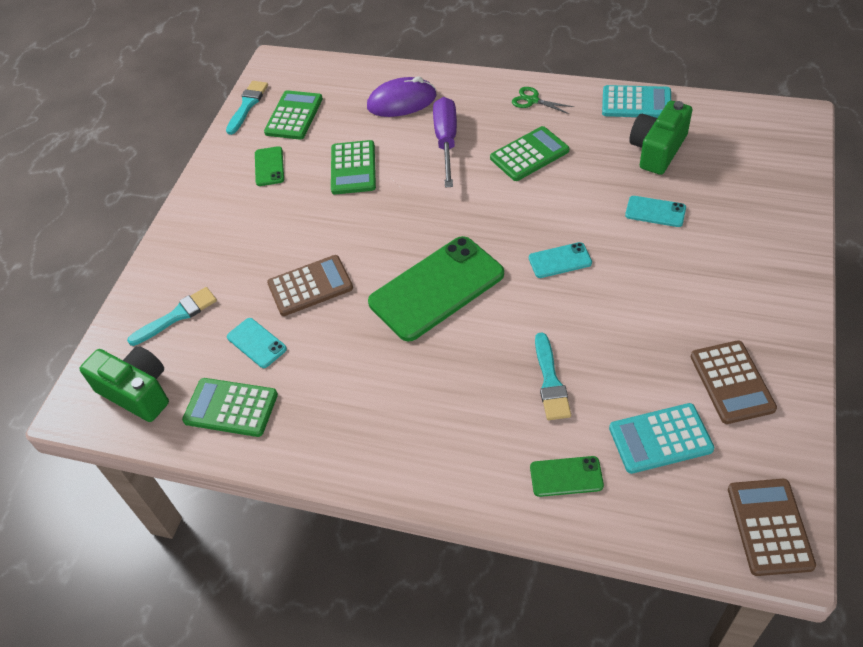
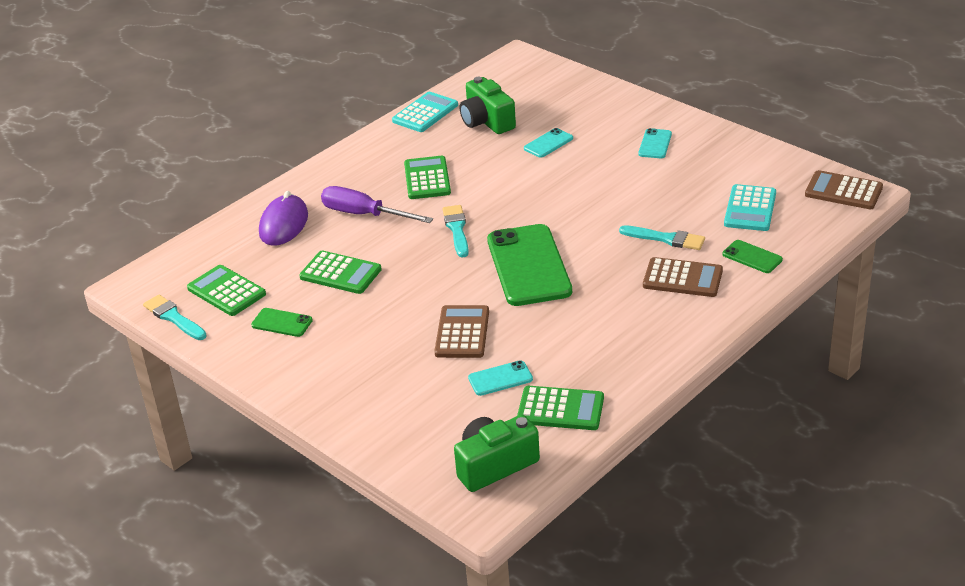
camera: 65 degrees left, 15 degrees down
turquoise brush [127,287,217,346] -> turquoise brush moved to [442,205,469,257]
green calculator [182,378,278,437] -> green calculator turned 120 degrees counterclockwise [517,386,604,430]
green scissors [512,87,574,114] -> none
turquoise phone [529,242,592,278] -> turquoise phone moved to [638,128,672,158]
green phone [530,456,604,497] -> green phone turned 75 degrees counterclockwise [723,240,783,273]
brown calculator [690,340,777,424] -> brown calculator moved to [643,257,723,297]

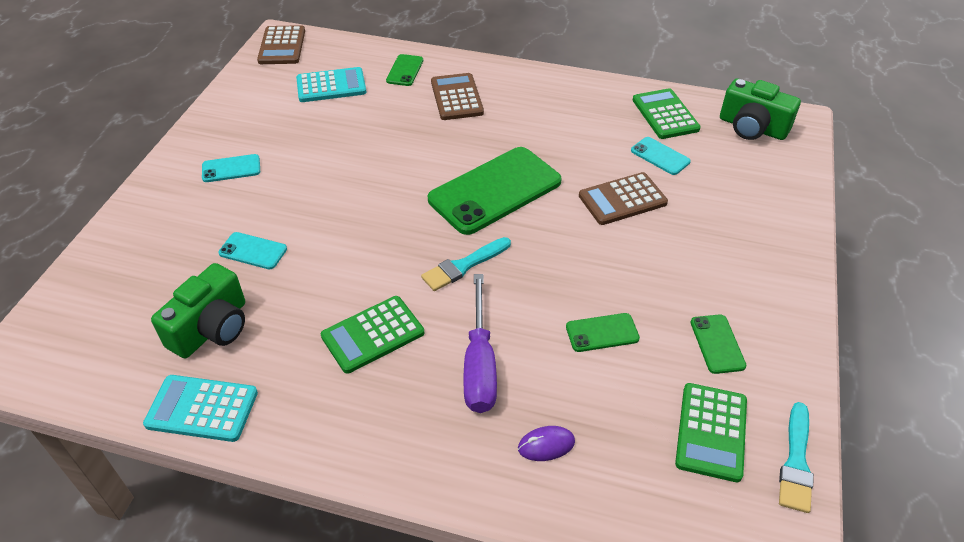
camera: 120 degrees left, 10 degrees up
purple mouse [259,191,308,246] -> purple mouse [518,426,575,461], size x0.53
green calculator [299,251,382,294] -> green phone [566,313,640,352]
turquoise brush [619,225,705,250] -> none

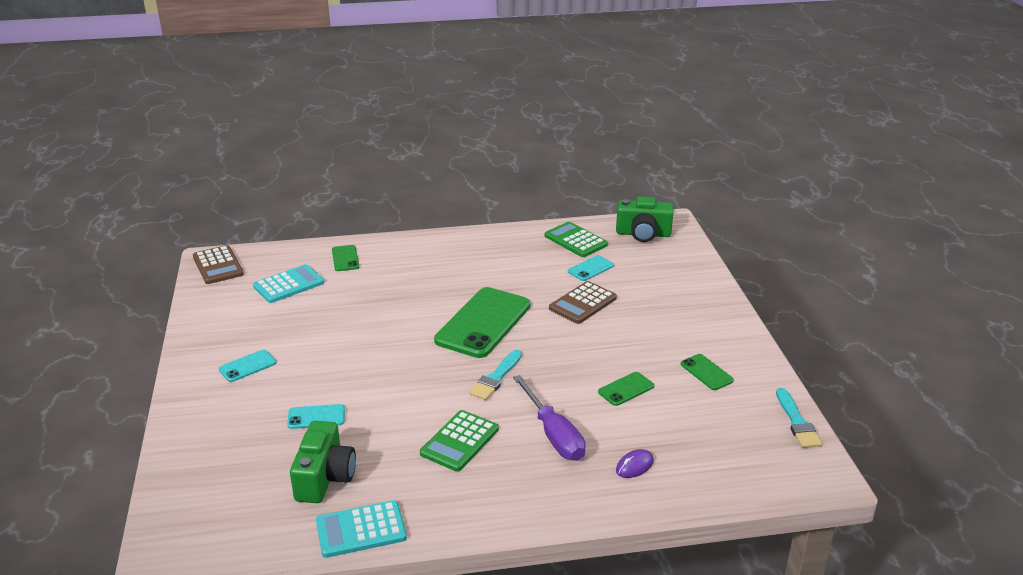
camera: 25 degrees left, 15 degrees down
brown calculator [431,73,484,120] -> none
turquoise phone [631,137,691,175] -> turquoise phone turned 60 degrees counterclockwise [568,255,614,281]
green calculator [675,383,747,482] -> none

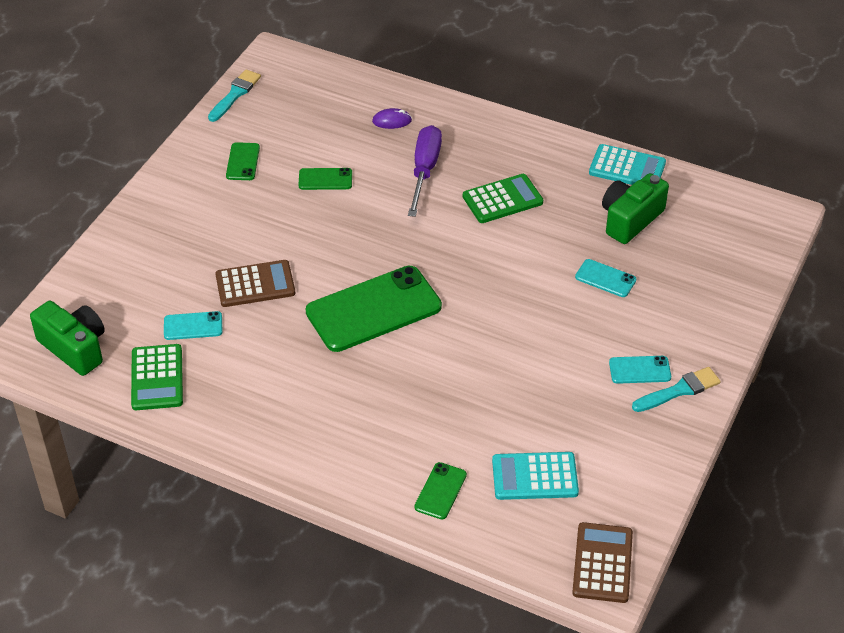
camera: 145 degrees left, 15 degrees up
turquoise brush [469,350,522,400] -> turquoise brush moved to [632,367,721,412]

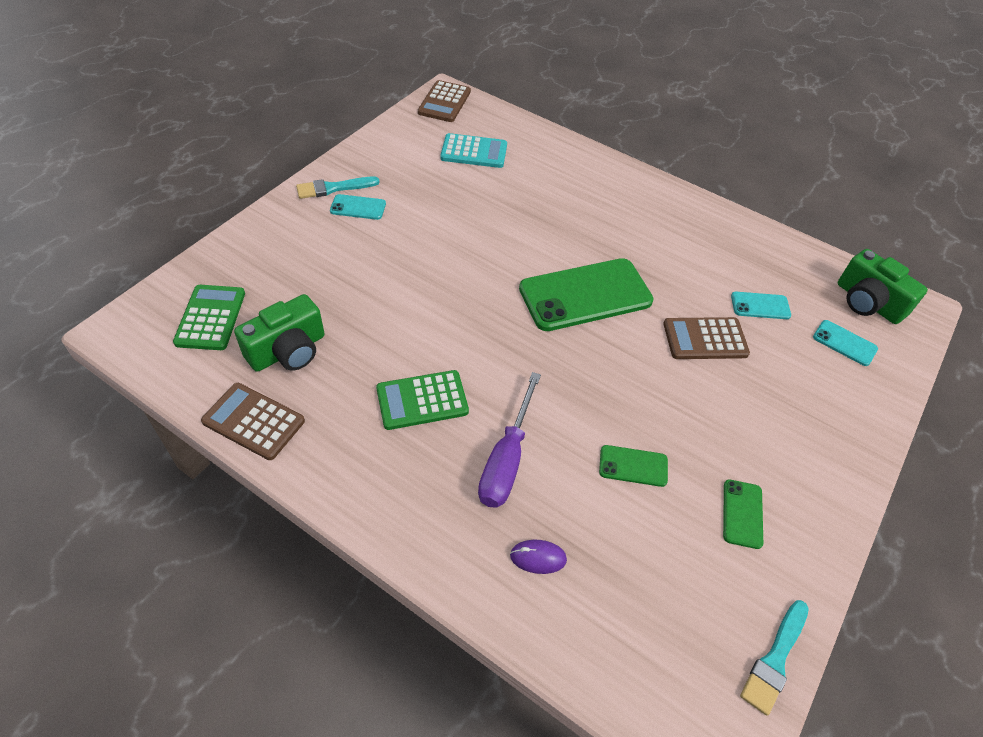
camera: 175 degrees left, 5 degrees up
green calculator [131,344,183,410] -> green calculator moved to [173,285,245,350]
green phone [414,462,467,519] -> none
turquoise phone [575,259,636,297] -> turquoise phone moved to [813,320,878,366]
turquoise calculator [589,144,666,185] -> brown calculator [201,383,305,460]

